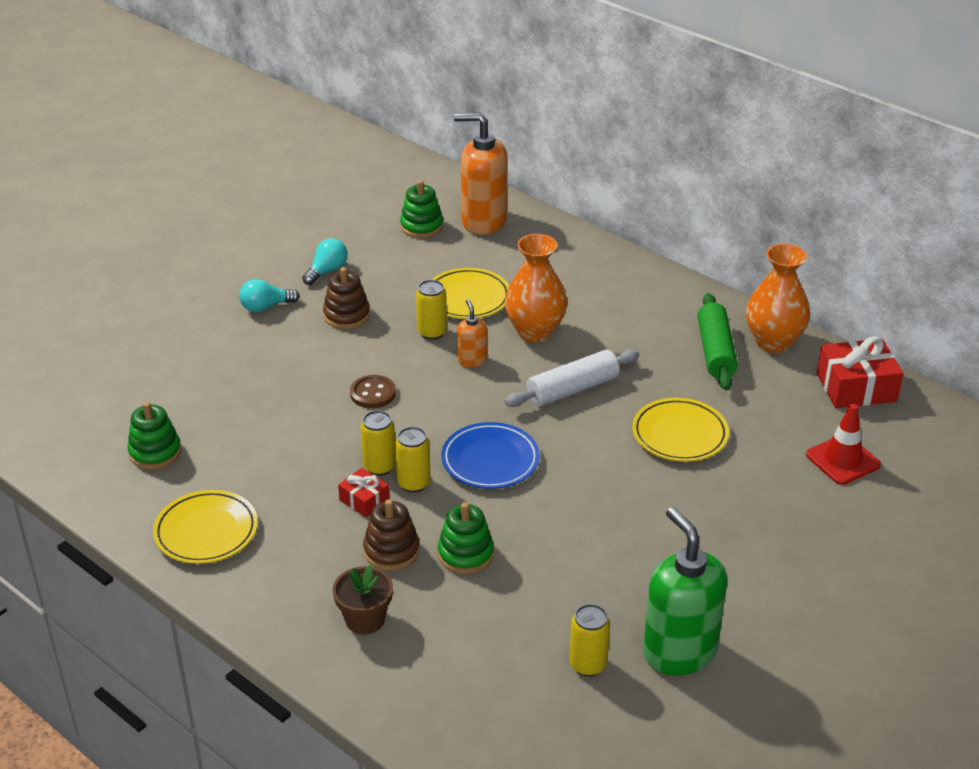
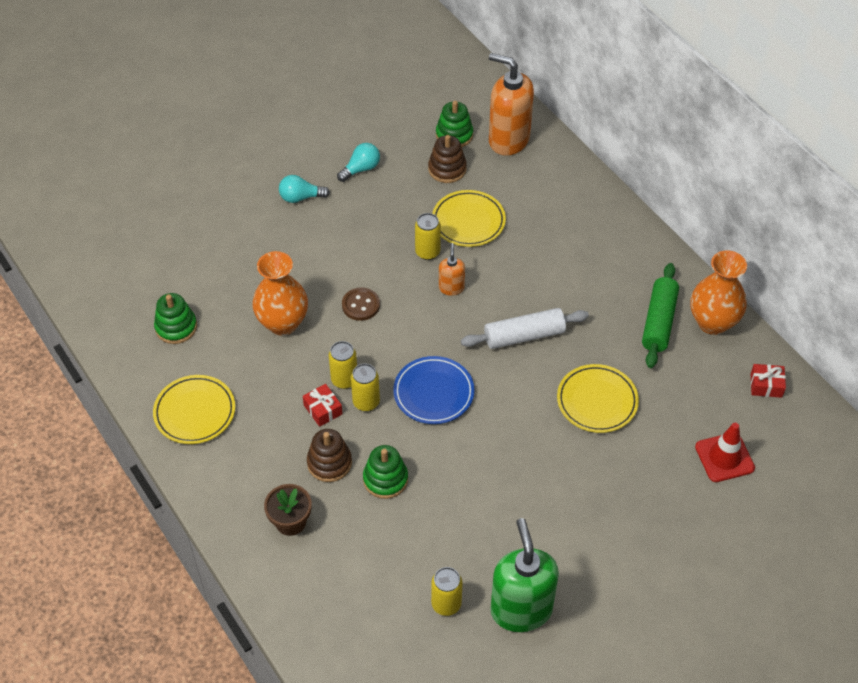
camera: 15 degrees right, 15 degrees up
brown stacking toy [323,267,370,329] -> brown stacking toy moved to [428,135,467,183]
orange vase [505,234,567,343] -> orange vase moved to [252,251,308,336]
red gift [817,337,903,408] -> red gift [751,364,786,398], size x0.54

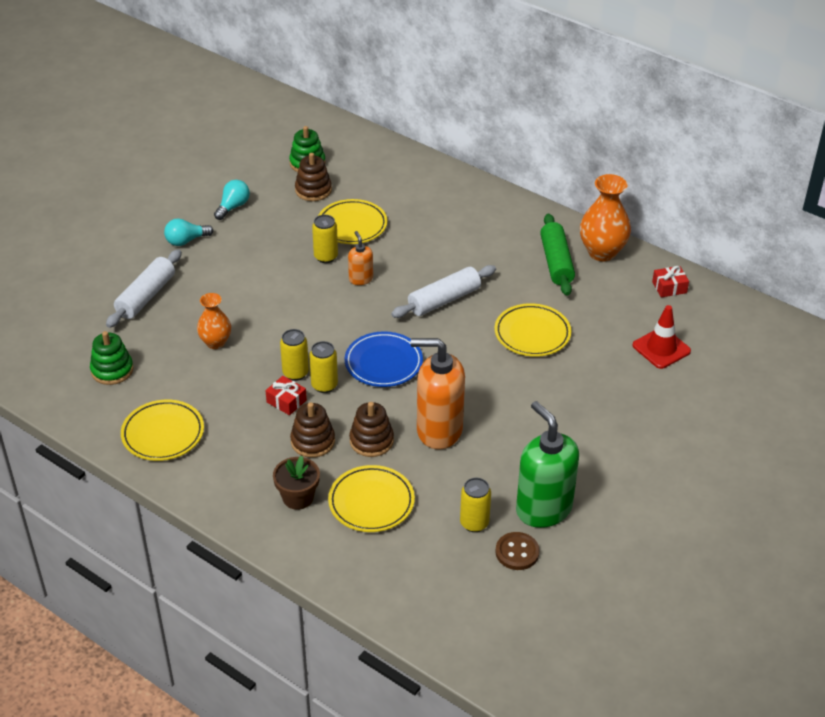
camera: 20 degrees left, 10 degrees down
orange vase [252,251,308,336] -> orange vase [197,293,231,349], size x0.63
brown button [342,287,380,321] -> brown button moved to [495,532,540,570]
green stacking toy [363,445,408,499] -> brown stacking toy [349,402,394,457]
orange soap dispenser [489,53,534,156] -> orange soap dispenser moved to [411,338,465,449]
none -> white rolling pin [106,249,182,328]
none -> yellow plate [328,465,415,532]

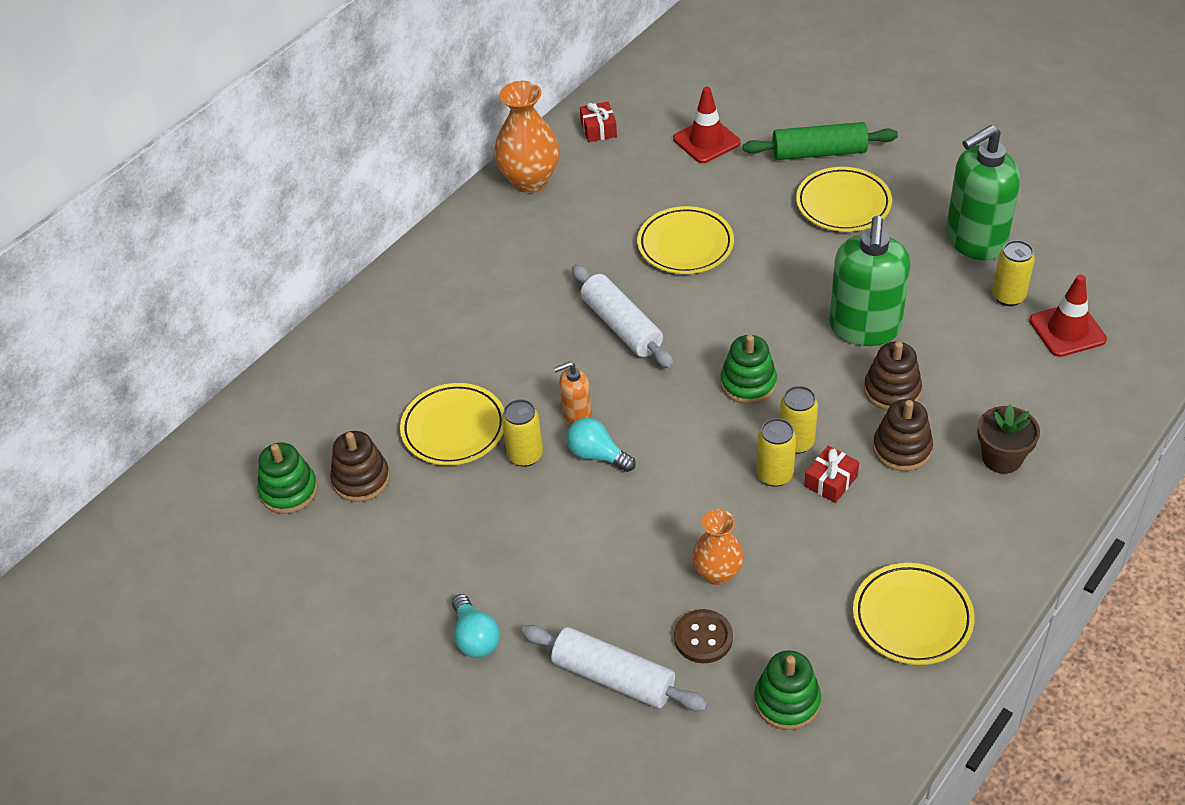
camera: 85 degrees left, 5 degrees up
turquoise light bulb [214,180,250,220] -> turquoise light bulb moved to [567,418,636,472]
yellow plate [328,465,415,532] -> yellow plate moved to [796,167,892,232]
blue plate [345,331,423,387] -> green stacking toy [720,335,777,404]
orange soap dispenser [411,338,465,449] -> green soap dispenser [829,216,910,346]
brown button [495,532,540,570] -> brown button moved to [674,609,733,663]
green rolling pin [540,214,575,296] -> green rolling pin moved to [743,122,898,160]
none -> red traffic cone [1029,275,1107,357]

